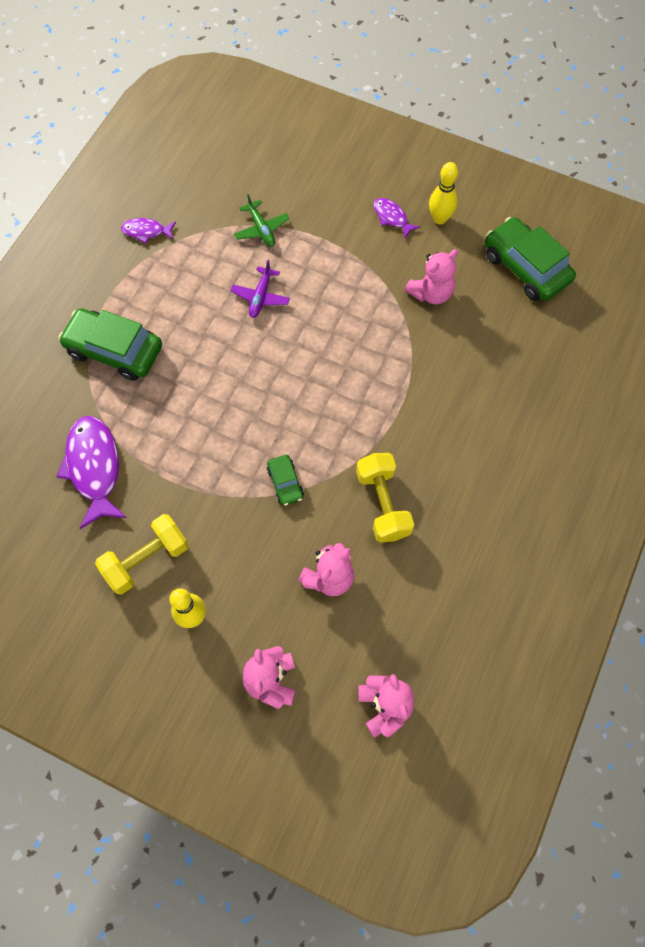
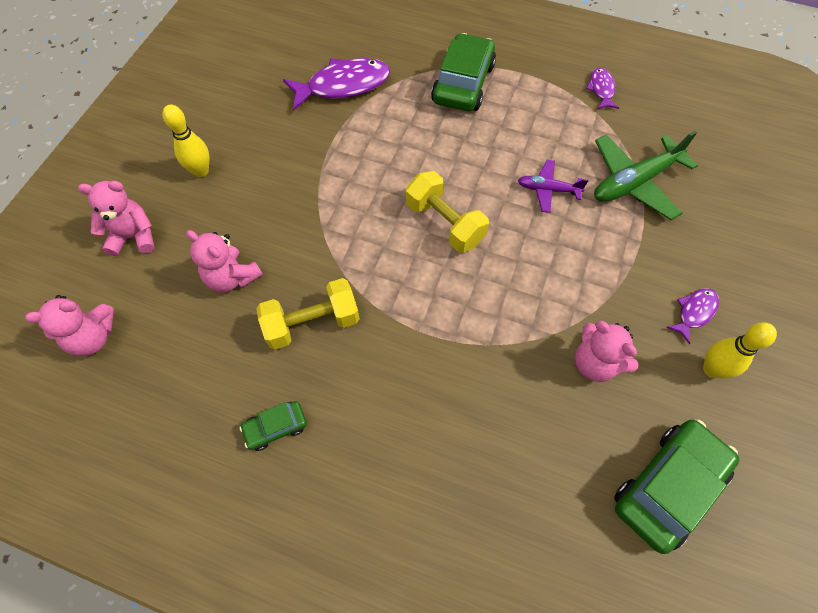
camera: 85 degrees right, 5 degrees down
yellow dumbbell [95,514,189,594] -> yellow dumbbell moved to [406,171,489,253]
green plane [234,194,289,247] -> green plane [594,130,698,220], size x1.77
green car [267,455,304,506] -> green car moved to [240,401,307,451]

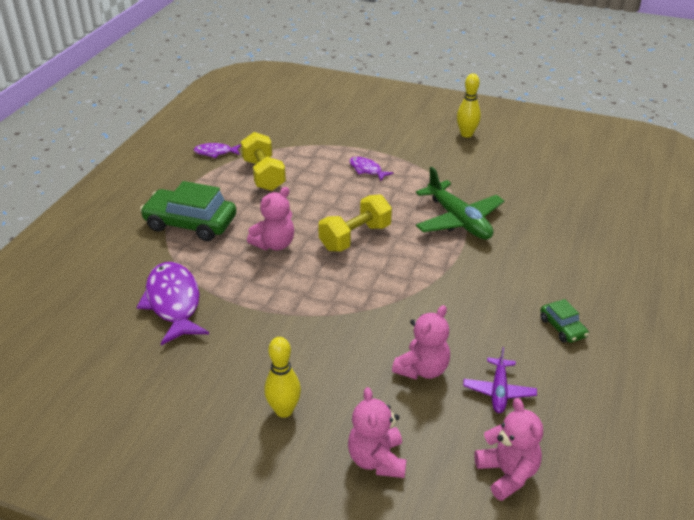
camera: 90 degrees left, 25 degrees down
yellow dumbbell [257,278,360,350] -> yellow dumbbell moved to [241,132,286,191]
purple plane [518,160,588,213] -> purple plane moved to [463,347,537,413]
pink teddy bear [575,320,638,382] -> pink teddy bear moved to [247,187,294,250]
green plane [594,130,698,220] -> green plane moved to [416,167,504,239]
green car [614,419,740,554] -> none
purple fish [666,288,719,344] -> purple fish moved to [349,157,394,181]

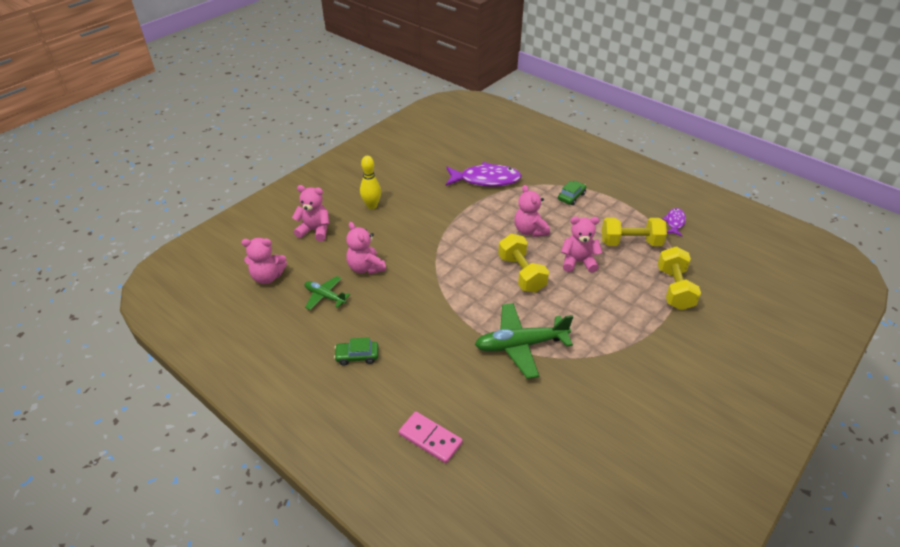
camera: 110 degrees right, 5 degrees up
green car [140,181,236,241] -> green car [558,181,586,205], size x0.50
purple fish [349,157,394,181] -> none
yellow bowling pin [457,74,481,138] -> none
purple plane [463,347,537,413] -> green plane [305,276,350,310]
none -> pink domino [399,411,463,463]
none -> pink teddy bear [561,216,602,273]
none -> yellow dumbbell [658,246,701,310]

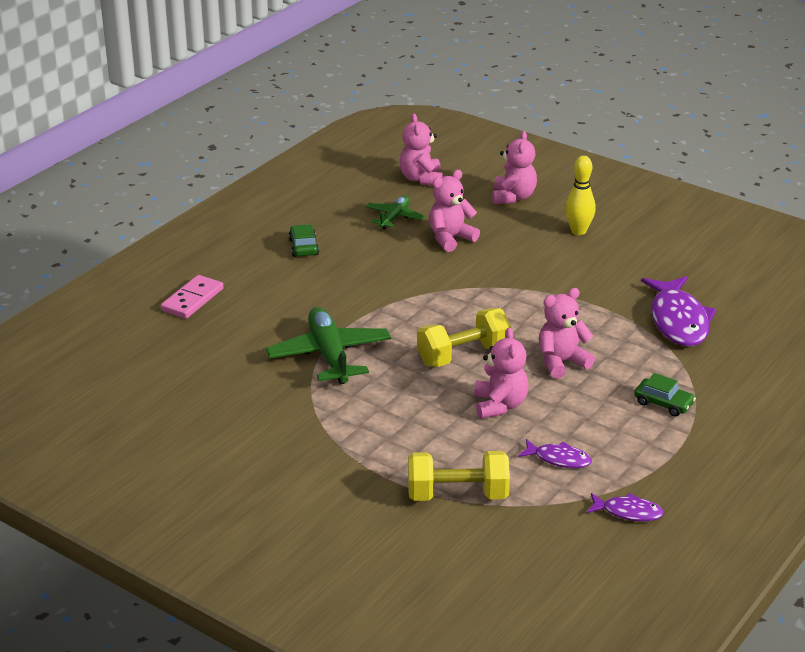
camera: 85 degrees right, 10 degrees down
yellow dumbbell [602,217,667,246] -> purple fish [518,439,592,468]

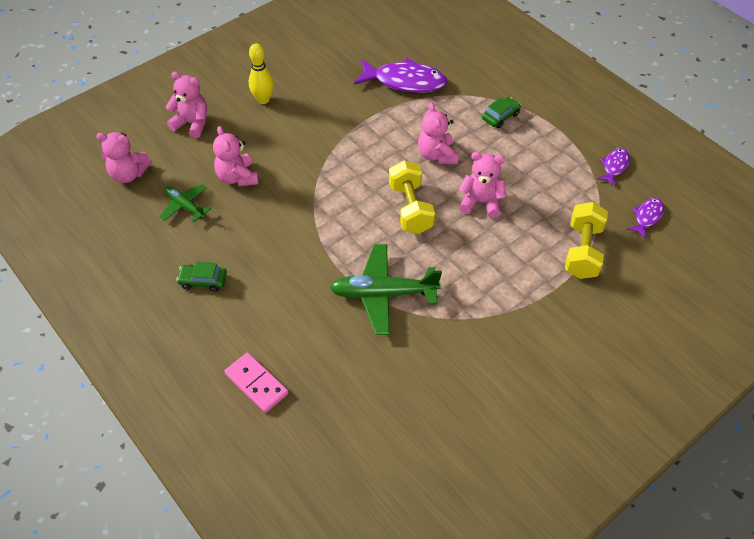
camera: 75 degrees left, 20 degrees up
purple fish [518,439,592,468] -> purple fish moved to [627,198,665,239]

